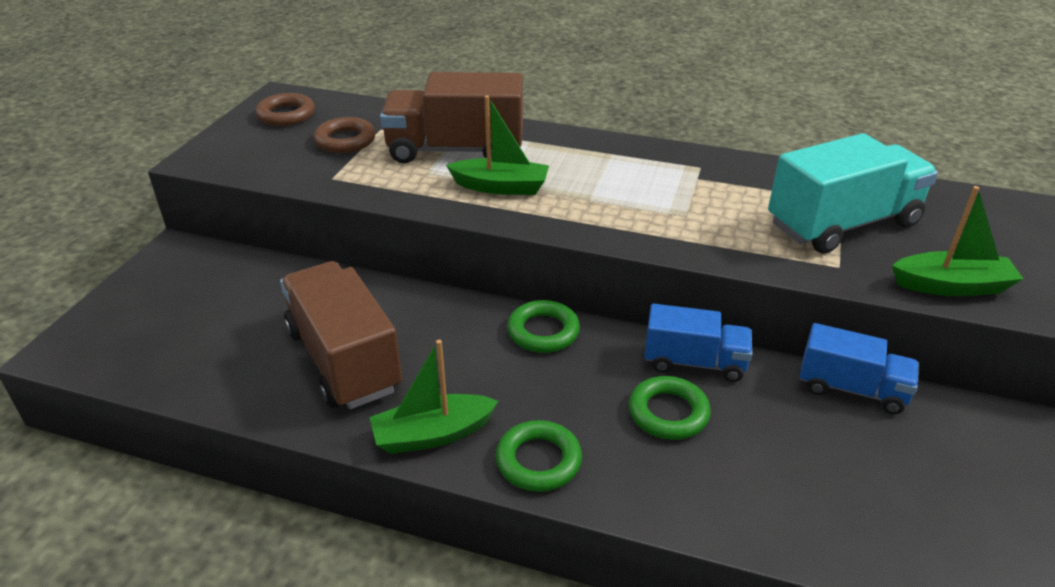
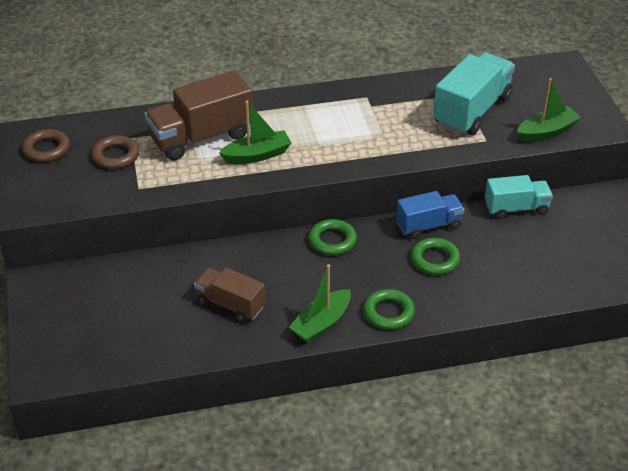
camera: 30 degrees left, 5 degrees up
brown truck [280,261,402,409] -> brown truck [194,268,266,323], size x0.62
blue truck [800,323,919,414] -> turquoise truck [485,175,553,219]

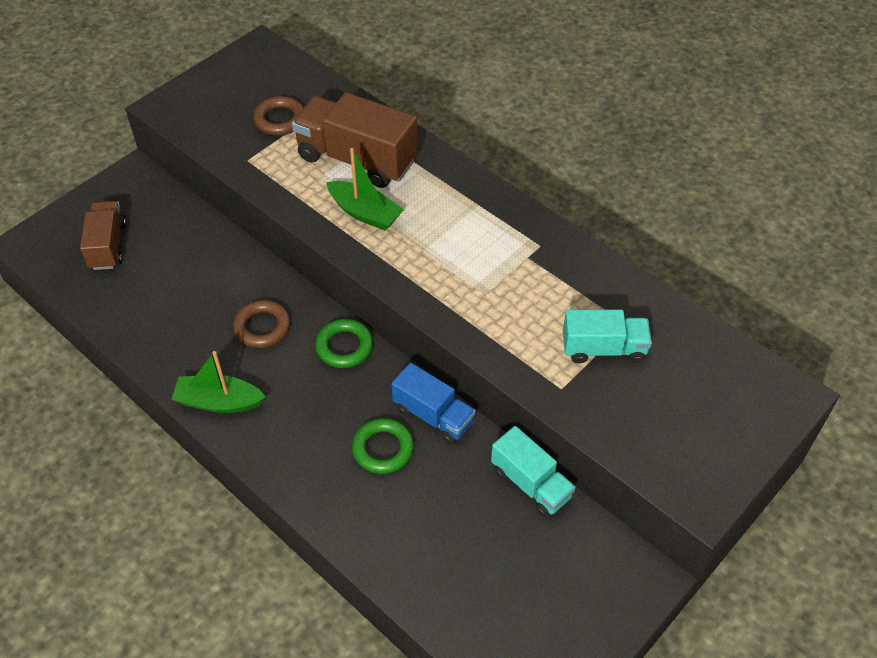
camera: 55 degrees right, 10 degrees up
brown ring [22,129,70,162] -> brown ring moved to [233,300,291,348]
brown truck [194,268,266,323] -> brown truck moved to [80,201,127,270]
green ring [363,289,415,330] -> none
turquoise truck [433,52,515,135] -> turquoise truck [563,310,652,363], size x0.62
green boat [517,78,581,142] -> none

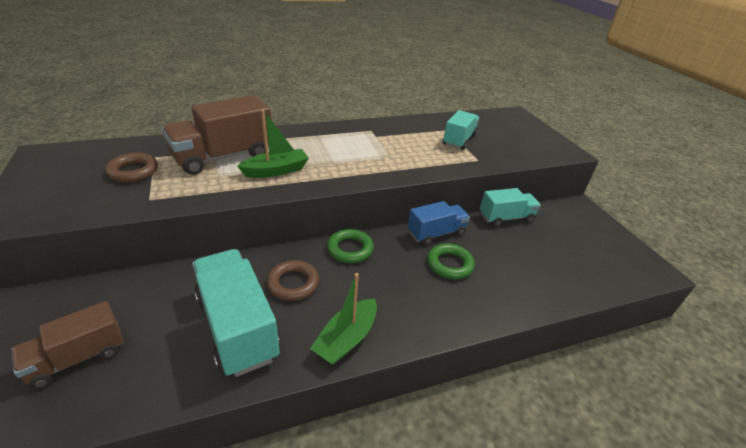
camera: 65 degrees left, 15 degrees down
brown truck [80,201,127,270] -> brown truck turned 60 degrees counterclockwise [11,301,124,389]
none -> turquoise truck [192,249,280,377]

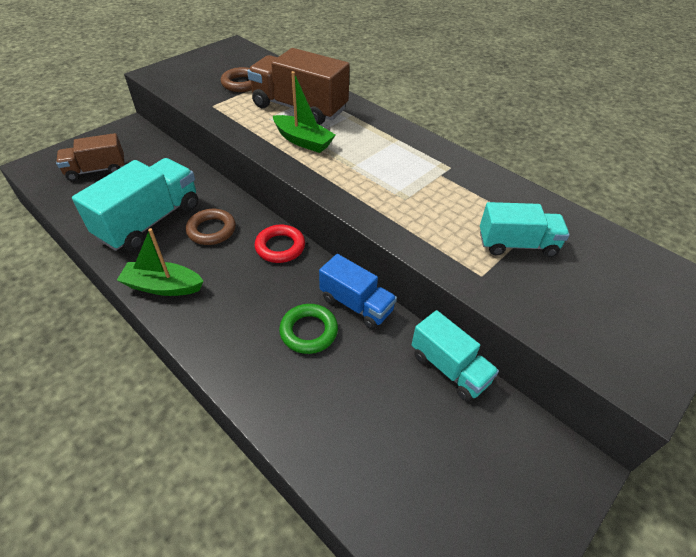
camera: 65 degrees right, 10 degrees up
brown truck [11,301,124,389] -> brown truck turned 45 degrees counterclockwise [56,133,125,181]
green ring [327,229,374,263] -> red ring [255,225,305,263]

